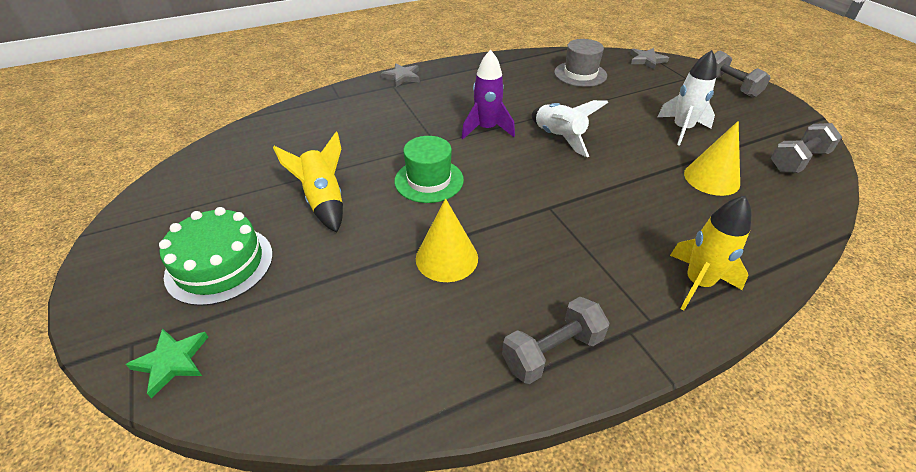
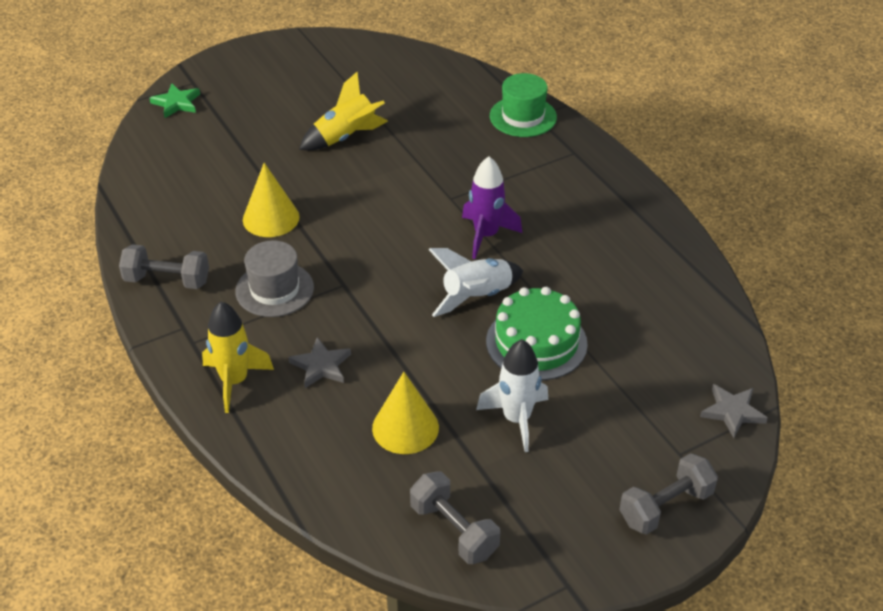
camera: 85 degrees right, 0 degrees up
green cake [159,207,273,306] -> green cake moved to [486,287,588,380]
grey star [381,63,420,87] -> grey star moved to [288,337,351,388]
green hat [394,136,464,203] -> green hat moved to [490,73,557,137]
grey dumbbell [502,297,609,384] -> grey dumbbell turned 45 degrees counterclockwise [119,244,209,289]
grey hat [554,39,607,87] -> grey hat moved to [235,240,314,317]

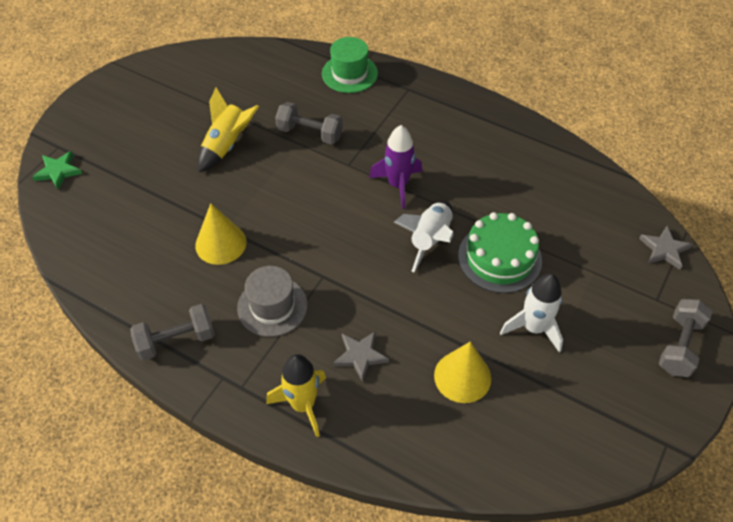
camera: 30 degrees left, 10 degrees up
grey dumbbell [410,471,500,564] -> grey dumbbell moved to [275,102,343,145]

